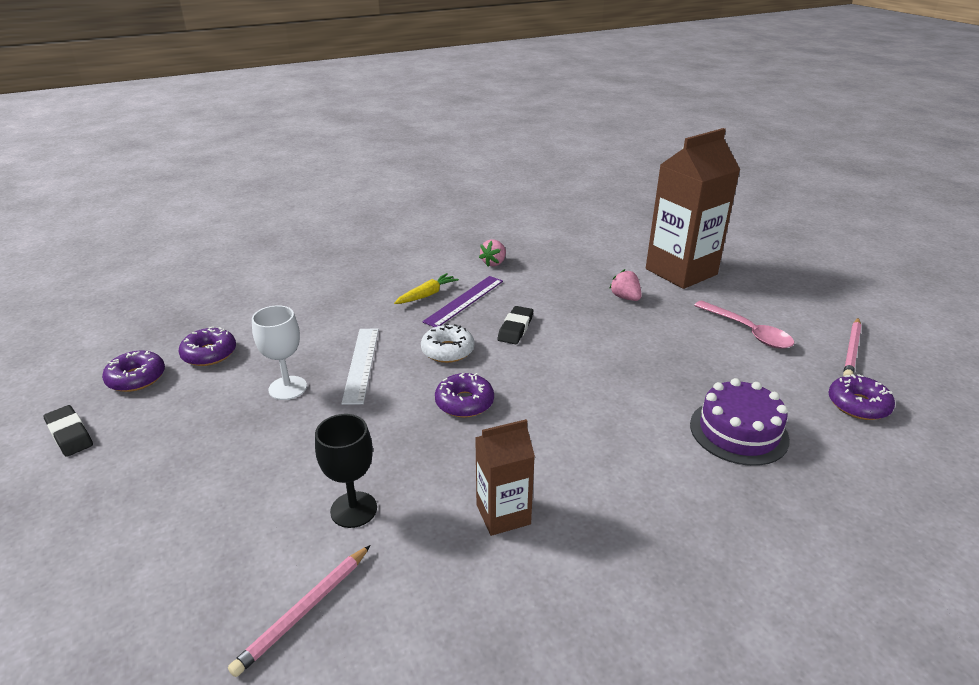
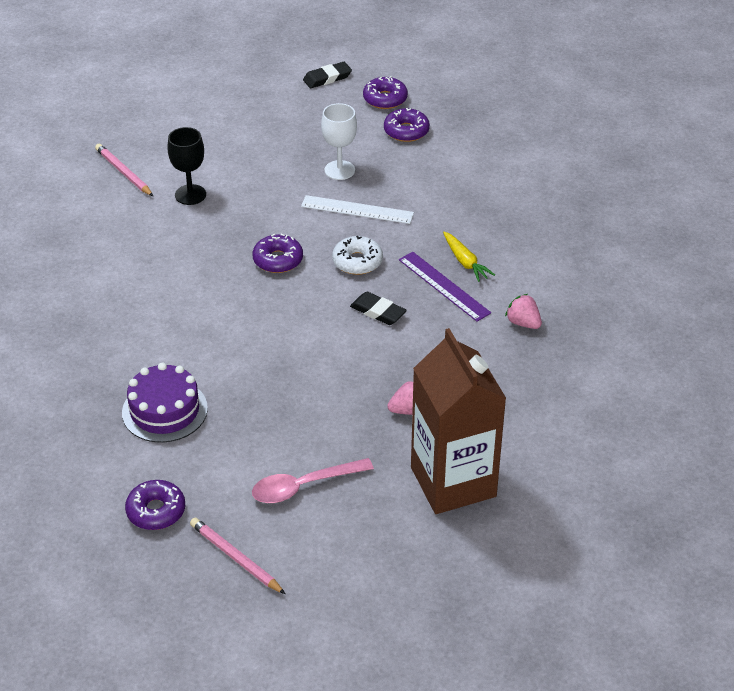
camera: 105 degrees right, 10 degrees up
brown carton [475,419,535,536] -> none

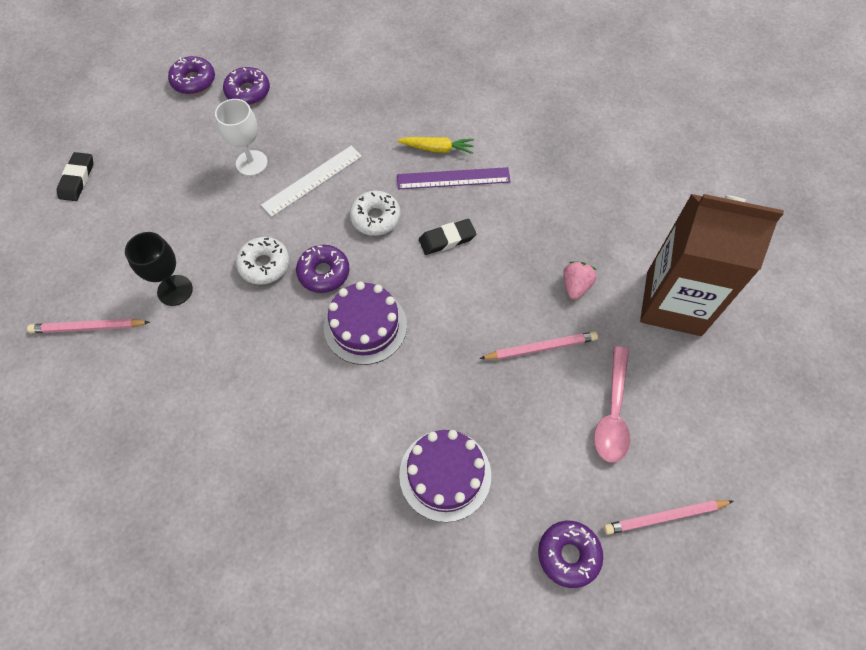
camera: 55 degrees left, 20 degrees up
black eraser [303,62,352,88] -> black eraser moved to [57,152,93,201]
pink strawberry [505,294,542,329] -> none
none -> white donut [236,237,289,285]
none -> purple cake [324,282,407,365]
none -> pink pencil [479,332,598,360]

